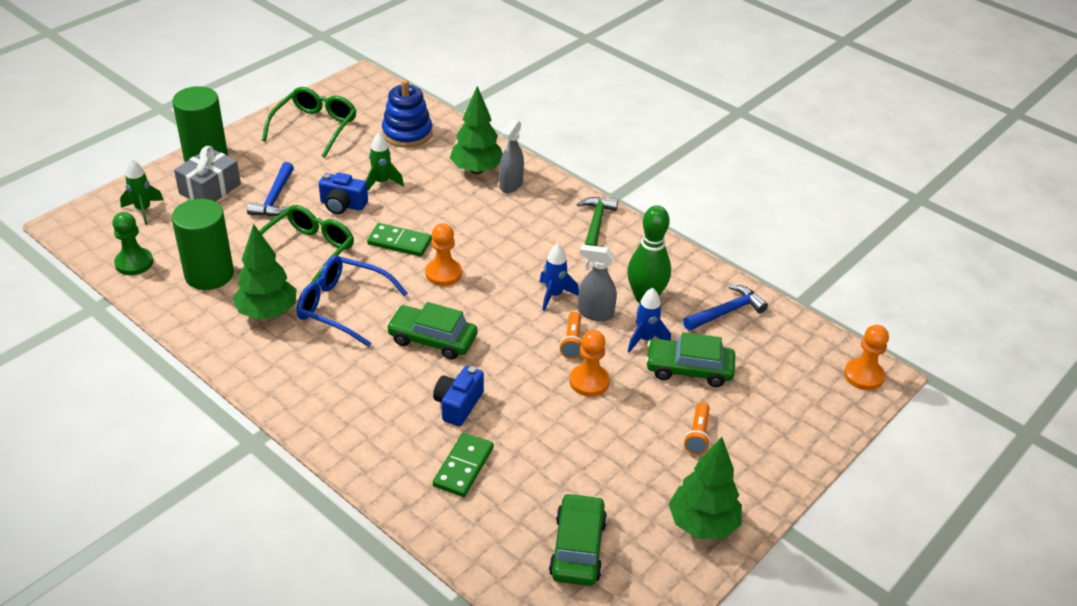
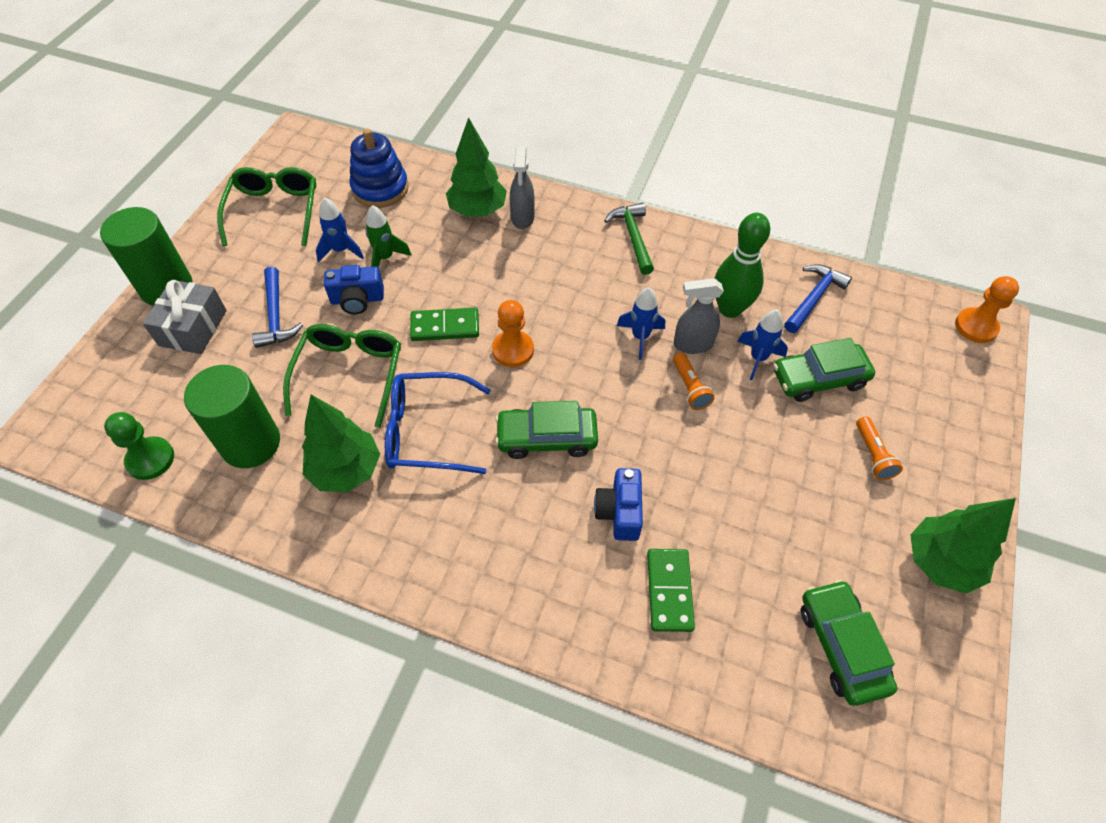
camera: 20 degrees left, 15 degrees up
green rocket [120,159,164,225] -> none
orange pawn [570,330,610,397] -> none
none -> blue rocket [316,197,364,262]

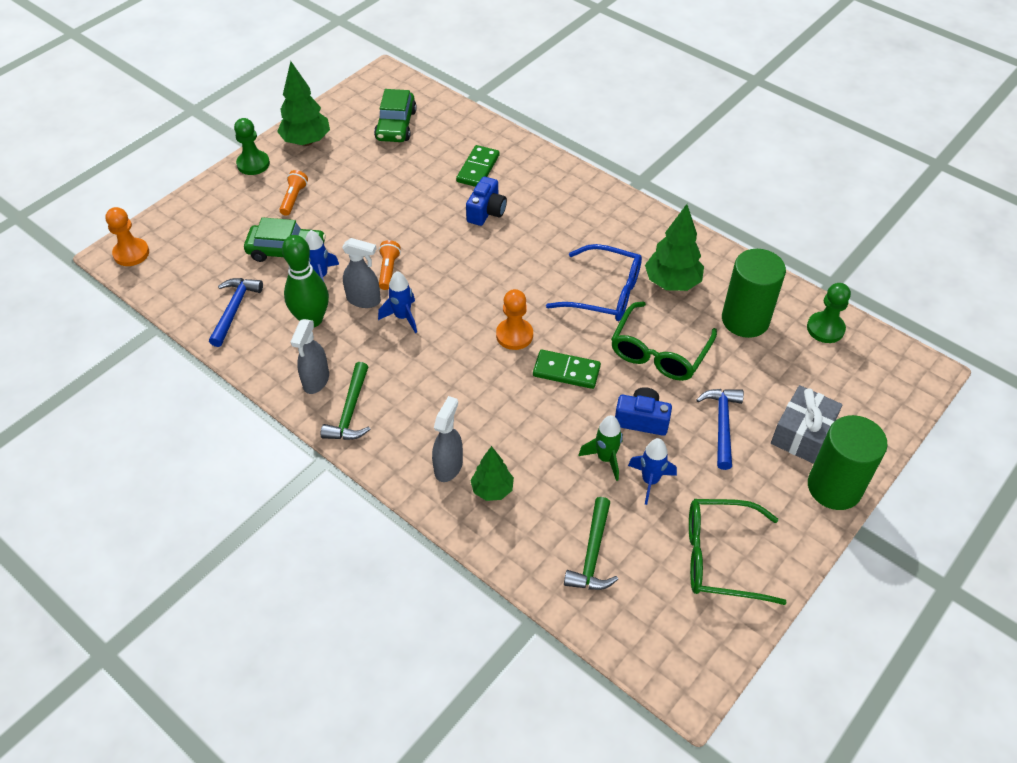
camera: 160 degrees left, 5 degrees down
green glasses [217,167,316,246] -> green glasses turned 75 degrees clockwise [689,499,787,605]
blue stacking toy [349,129,409,208] -> green hammer [564,497,618,590]
green tree [446,117,507,217] -> green tree [470,446,514,501], size x0.63
green car [495,401,598,459] -> none
blue hammer [784,264,852,333] -> blue hammer turned 135 degrees clockwise [209,278,263,347]
none -> green pawn [234,118,270,175]
none -> grey spray bottle [291,319,329,394]

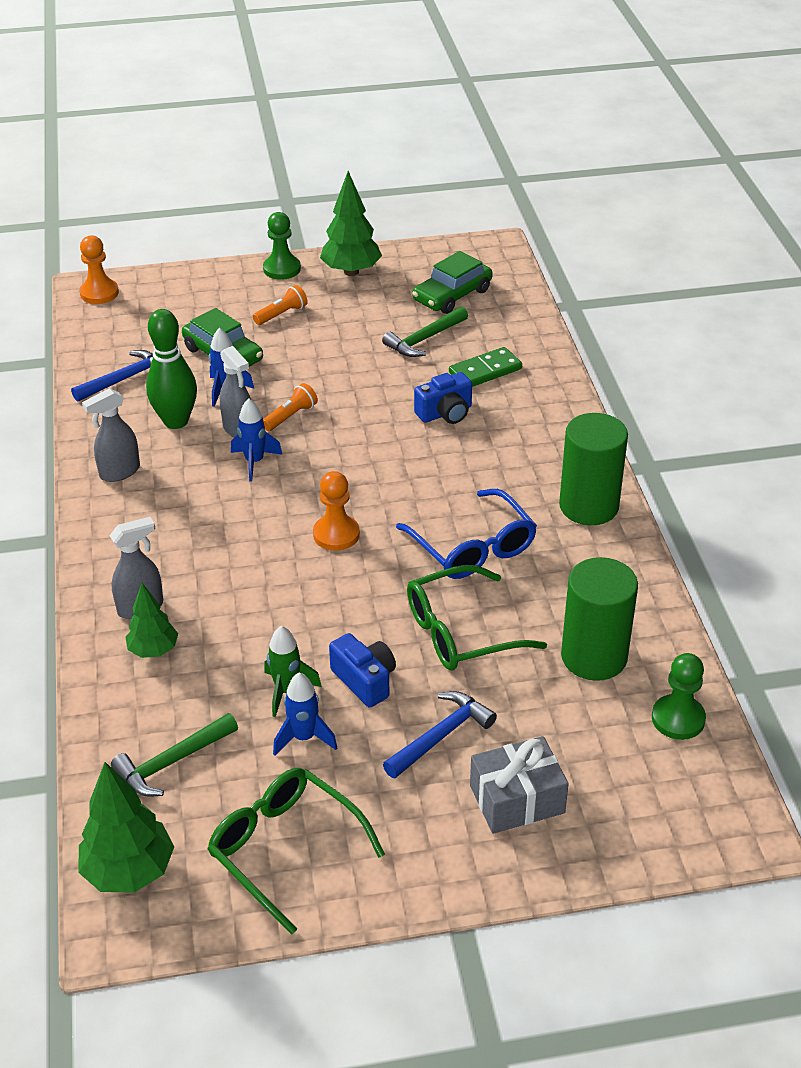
camera: 40 degrees right, 10 degrees down
green hammer [320,362,371,440] -> green hammer moved to [382,307,468,357]
green domino [533,350,601,389] -> none
green tree [645,204,704,291] -> green tree moved to [78,762,174,893]
green cylinder [808,415,888,510] -> green cylinder moved to [559,413,628,525]

